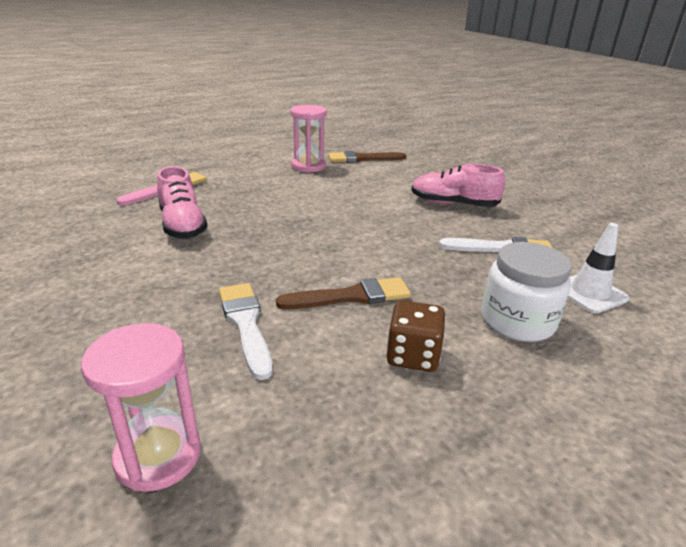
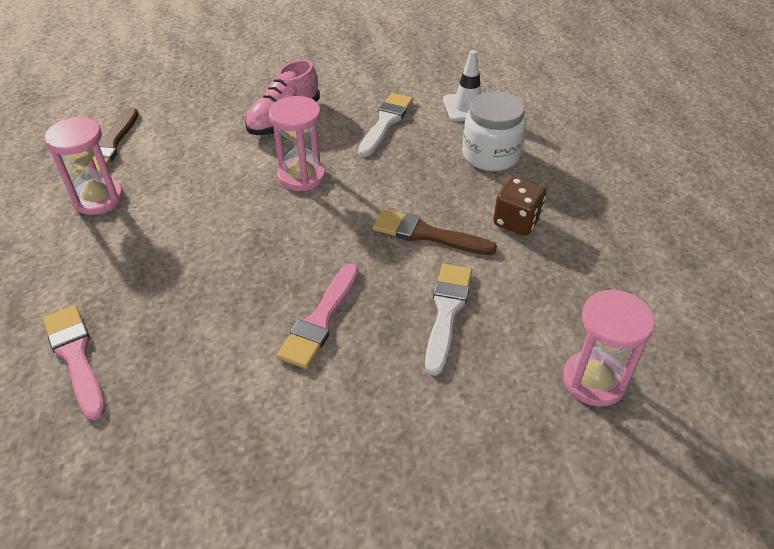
camera: 70 degrees left, 15 degrees up
pink shoe [157,166,207,239] -> none
white brush [219,283,272,380] -> white brush turned 105 degrees clockwise [425,264,472,376]
brown brush [276,277,411,309] -> brown brush turned 75 degrees counterclockwise [372,209,497,255]
none -> pink hourglass [269,96,326,191]
none -> pink brush [277,263,359,369]

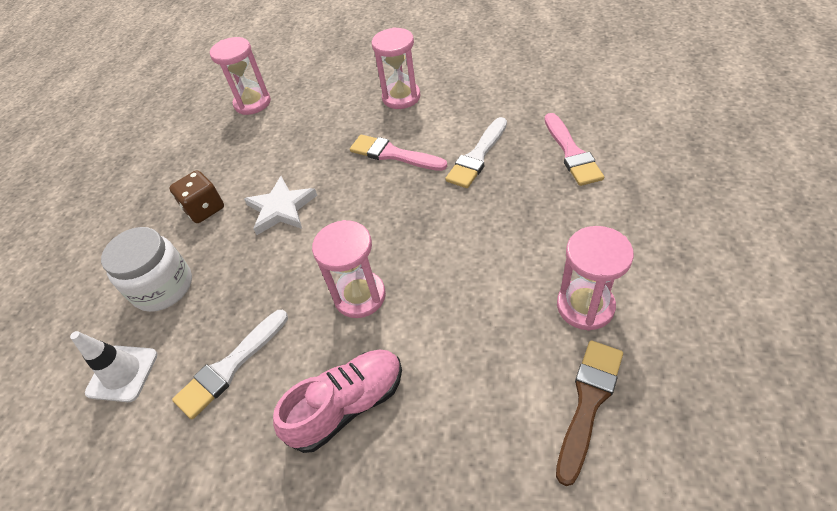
camera: 155 degrees left, 5 degrees up
pink brush [277,263,359,369] -> pink brush turned 105 degrees counterclockwise [350,135,447,171]
brown brush [372,209,497,255] -> white star [244,176,318,235]
white brush [425,264,472,376] -> white brush moved to [445,117,507,188]
none -> pink hourglass [372,27,420,109]

